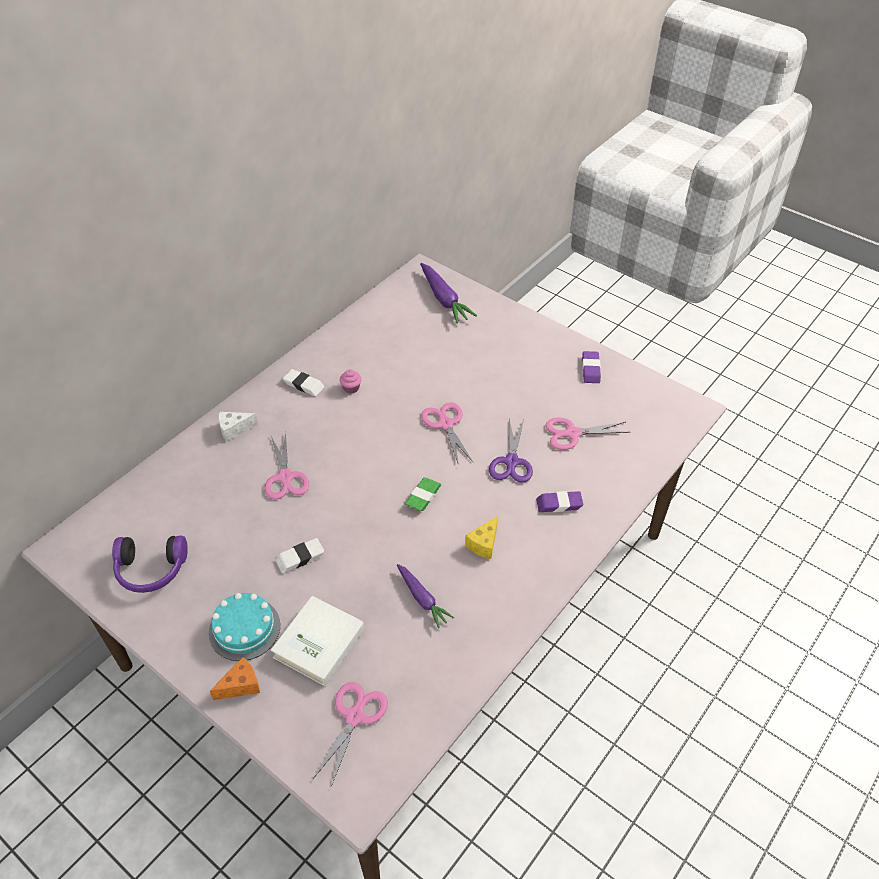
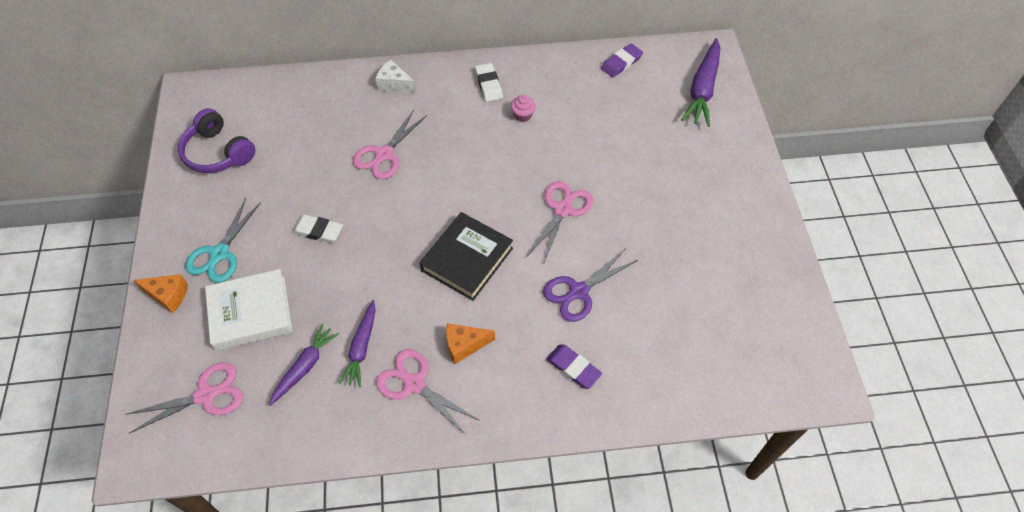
camera: 45 degrees right, 10 degrees up
turquoise cake [209,593,280,661] -> turquoise scissors [185,198,261,283]
green eraser [405,477,441,511] -> black book [420,212,513,301]
yellow cheese [465,516,498,559] -> orange cheese [446,324,495,364]
pink scissors [545,418,630,450] -> pink scissors moved to [376,349,479,436]
purple eraser [582,351,601,383] -> purple eraser moved to [601,44,643,78]
none -> purple carrot [269,324,339,406]

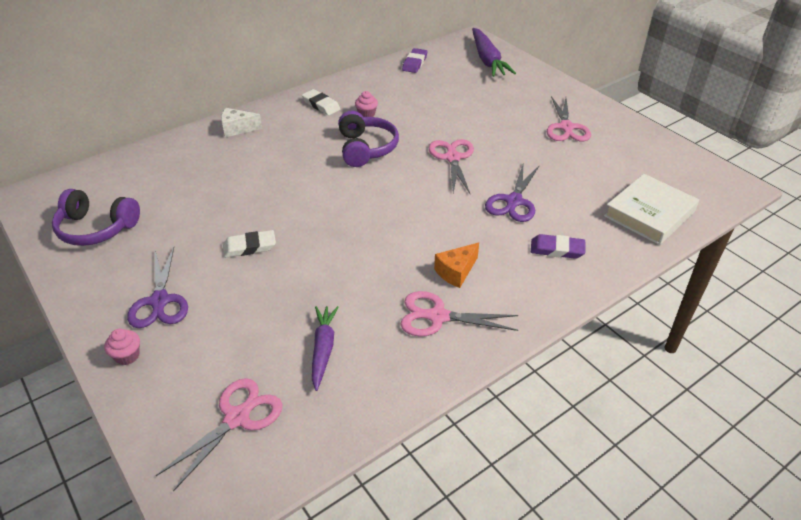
camera: 30 degrees left, 15 degrees down
orange cheese [133,274,188,313] -> pink cupcake [104,329,140,365]
turquoise scissors [185,198,261,283] -> purple scissors [127,247,188,328]
white book [205,269,292,351] -> white book moved to [604,174,699,245]
purple carrot [339,300,376,387] -> none
pink scissors [353,110,427,179] -> pink scissors moved to [547,96,591,141]
black book [420,212,513,301] -> none
none -> purple headphones [338,110,399,167]

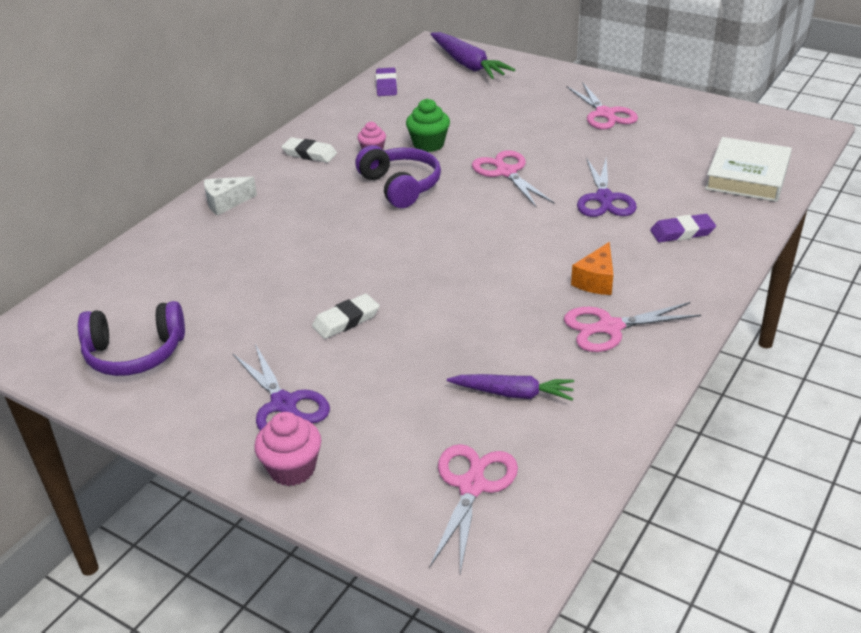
camera: 20 degrees left, 5 degrees down
pink cupcake [104,329,140,365] -> pink cupcake [254,412,321,486], size x1.53
purple carrot [312,306,339,391] -> purple carrot turned 120 degrees clockwise [447,374,574,401]
none -> green cupcake [406,99,450,152]

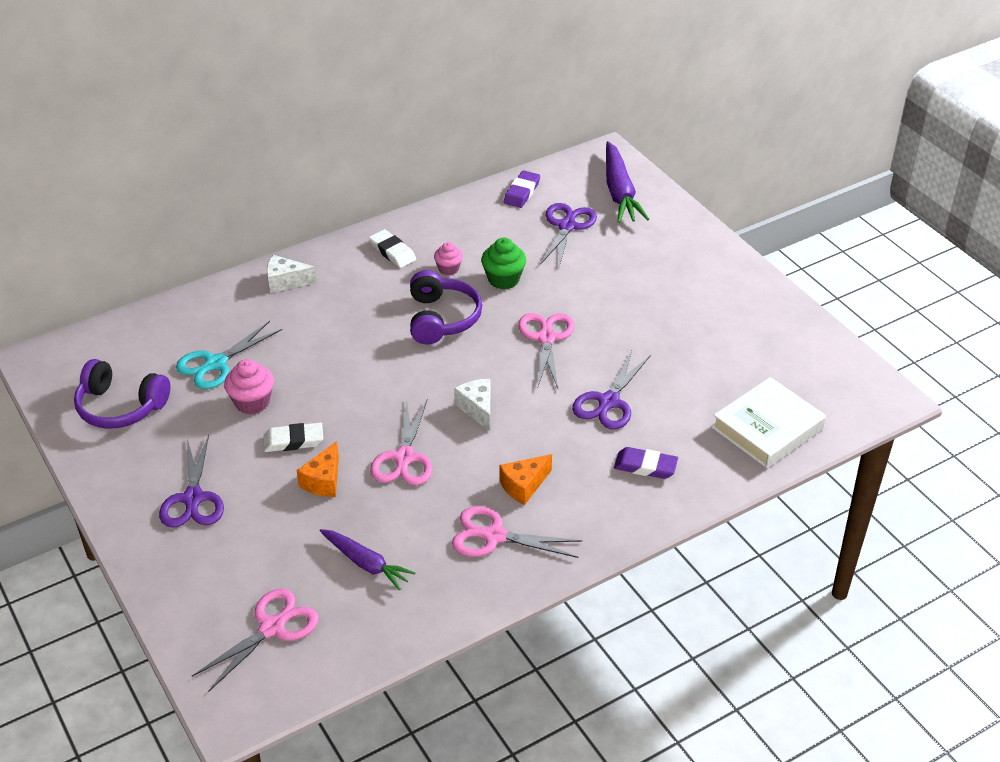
camera: 25 degrees right, 5 degrees up
pink cupcake [254,412,321,486] -> pink cupcake moved to [224,359,274,414]
pink scissors [567,82,638,129] -> pink scissors moved to [370,399,433,486]
none -> turquoise scissors [176,321,282,389]
none -> orange cheese [297,441,339,497]
none -> white cheese [454,379,490,431]
none -> purple scissors [540,203,597,267]

